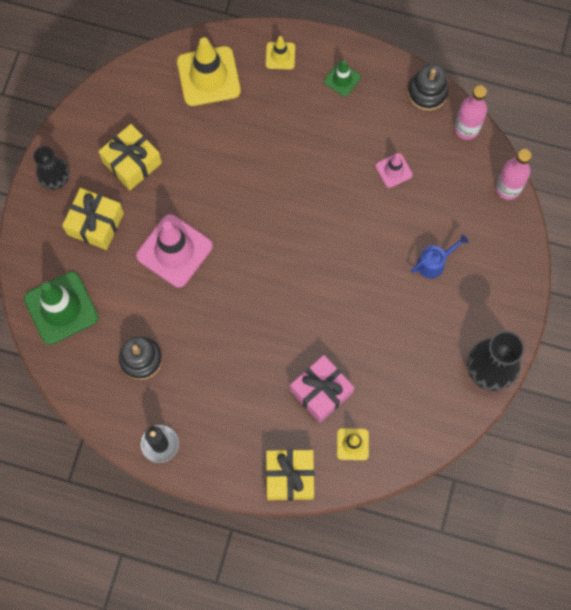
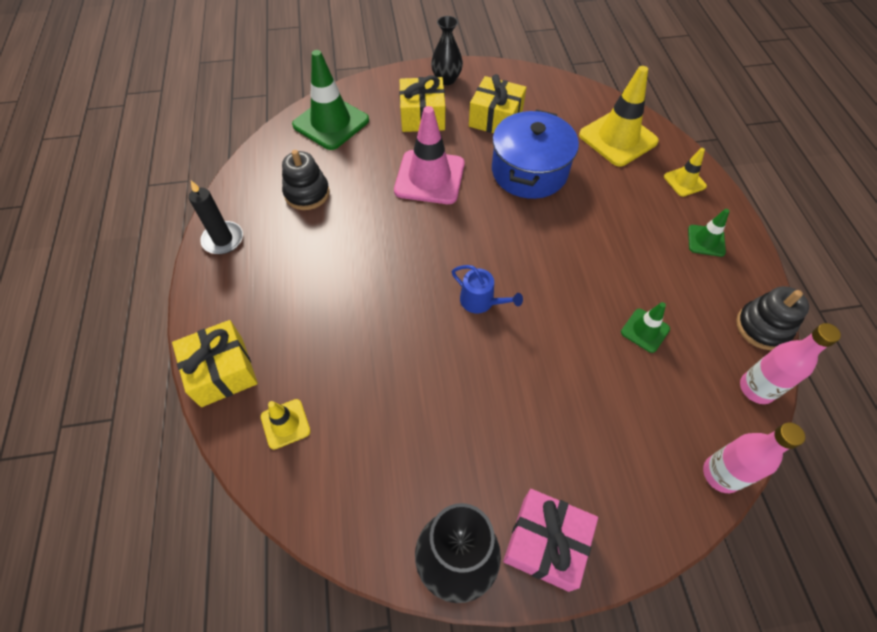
camera: 65 degrees right, 15 degrees down
pink gift [290,355,354,423] -> pink gift moved to [503,489,598,592]
pink traffic cone [376,153,413,188] -> green traffic cone [621,302,670,353]
blue watering can [411,234,468,278] -> blue watering can moved to [452,265,523,314]
none -> blue pot [492,109,579,199]

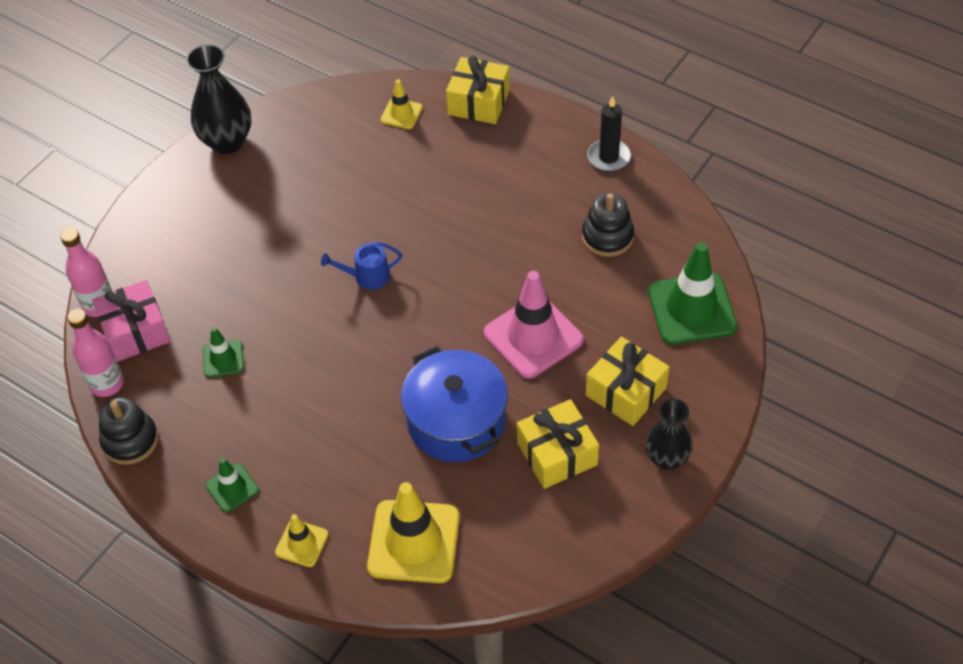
camera: 135 degrees right, 5 degrees down
pink gift [503,489,598,592] -> pink gift moved to [92,280,171,362]

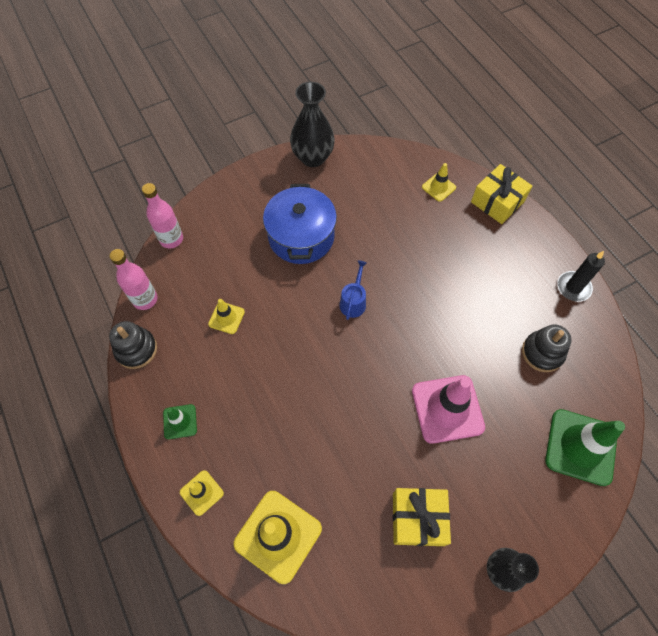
camera: 25 degrees right, 10 degrees up
pink gift [92,280,171,362] -> none
green traffic cone [203,327,244,377] -> yellow traffic cone [208,299,245,334]
blue watering can [321,242,402,290] -> blue watering can turned 90 degrees clockwise [339,260,367,320]
blue pot [401,346,508,462] -> blue pot moved to [263,184,337,264]
yellow gift [586,337,669,426] -> none

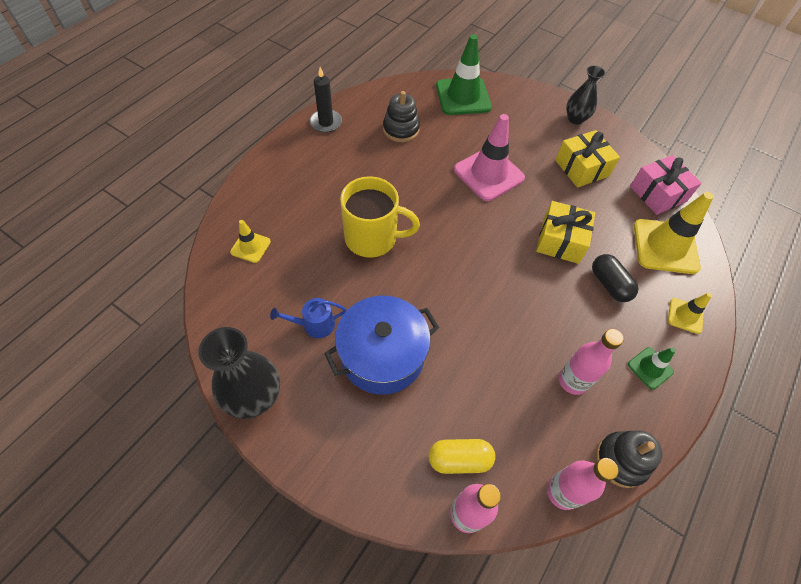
camera: 120 degrees left, 5 degrees down
yellow traffic cone [208,299,245,334] -> none
blue watering can [339,260,367,320] -> blue watering can moved to [270,298,346,338]
yellow gift [471,164,532,224] -> yellow gift moved to [536,201,595,264]
none -> yellow mug [340,176,420,258]
none -> yellow capsule [429,439,495,474]
none -> pink bottle [558,329,624,395]
none -> black capsule [592,254,639,302]
none -> pink gift [630,155,702,215]

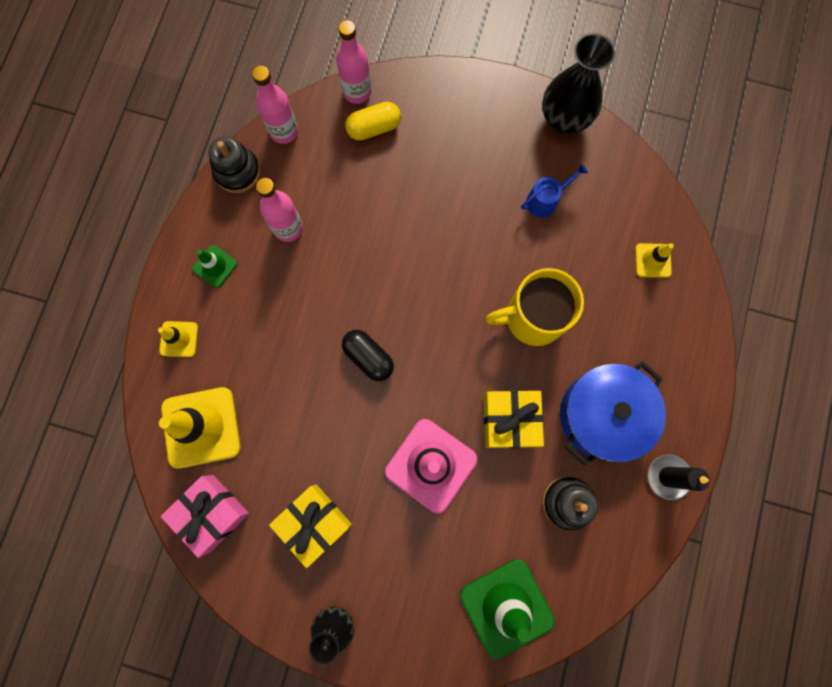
camera: 165 degrees right, 20 degrees up
blue pot [324,296,439,395] -> blue pot moved to [560,361,666,466]
yellow gift [536,201,595,264] -> yellow gift moved to [483,390,544,448]
black capsule [592,254,639,302] -> black capsule moved to [342,330,394,381]

